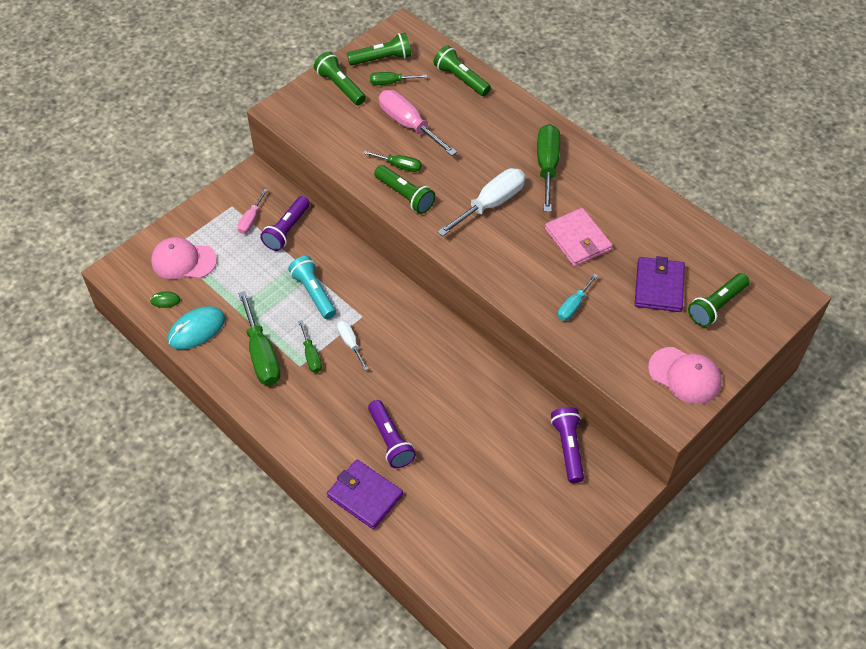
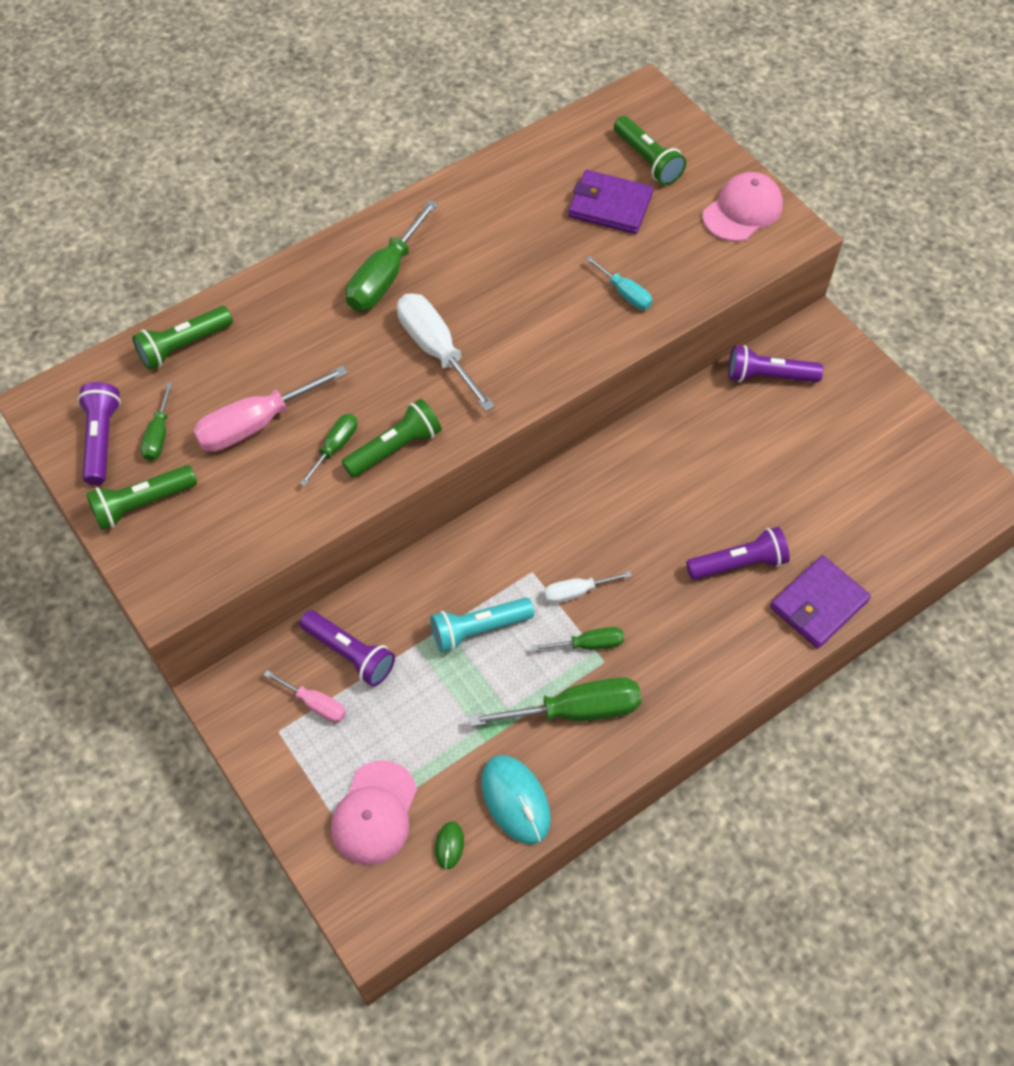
camera: 80 degrees left, 5 degrees up
green flashlight [347,33,411,65] -> purple flashlight [78,382,121,485]
green screwdriver [537,124,560,212] -> green screwdriver turned 75 degrees counterclockwise [346,200,438,311]
pink wallet [545,208,612,266] -> none

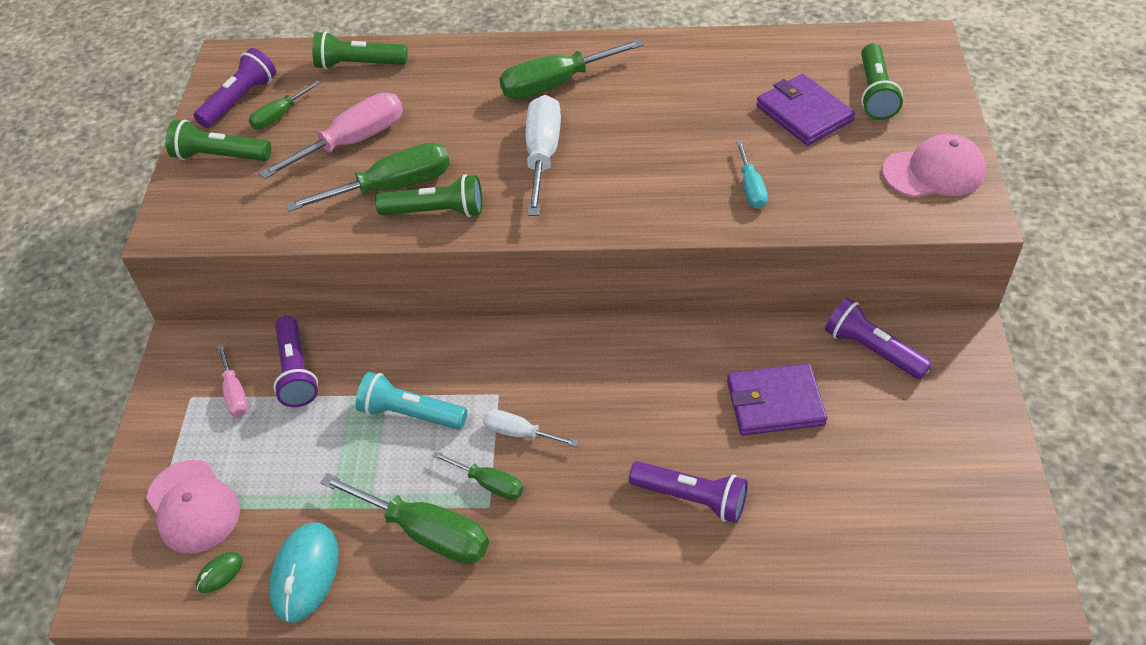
camera: 40 degrees right, 10 degrees down
pink screwdriver [193,365,348,452] -> pink screwdriver turned 135 degrees clockwise [259,93,403,179]
green screwdriver [299,414,357,486] -> green screwdriver [286,143,450,212], size x1.81
pink cap [331,760,417,865] -> pink cap turned 90 degrees counterclockwise [146,460,240,553]
purple wallet [770,555,871,648] -> purple wallet moved to [727,363,827,435]

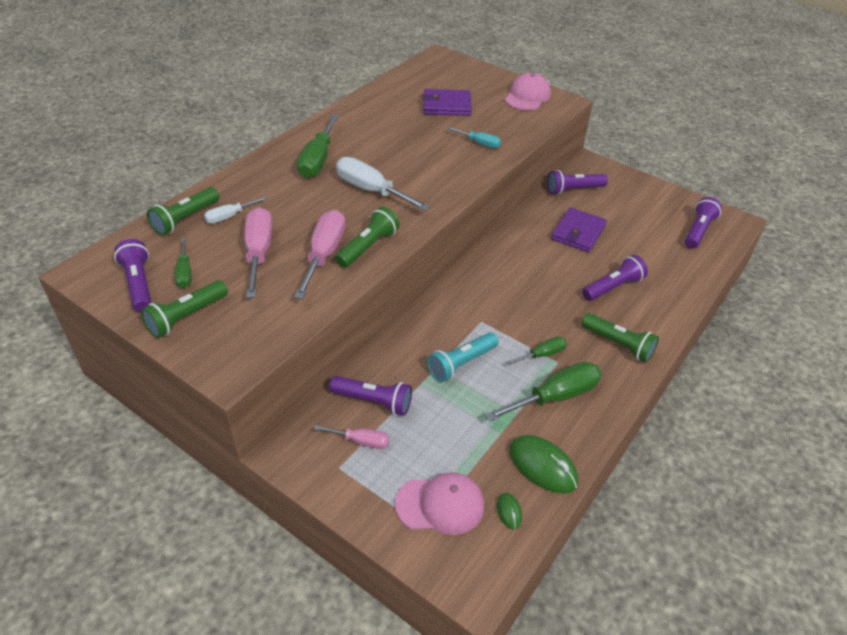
camera: 60 degrees left, 5 degrees down
turquoise mouse [269,522,339,623] -> green mouse [509,435,578,494]
green screwdriver [286,143,450,212] -> pink screwdriver [294,210,345,299]
white screwdriver [483,410,578,447] -> white screwdriver moved to [204,196,268,224]
green flashlight [861,43,903,120] -> green flashlight moved to [582,313,659,362]
none -> purple flashlight [685,197,722,249]

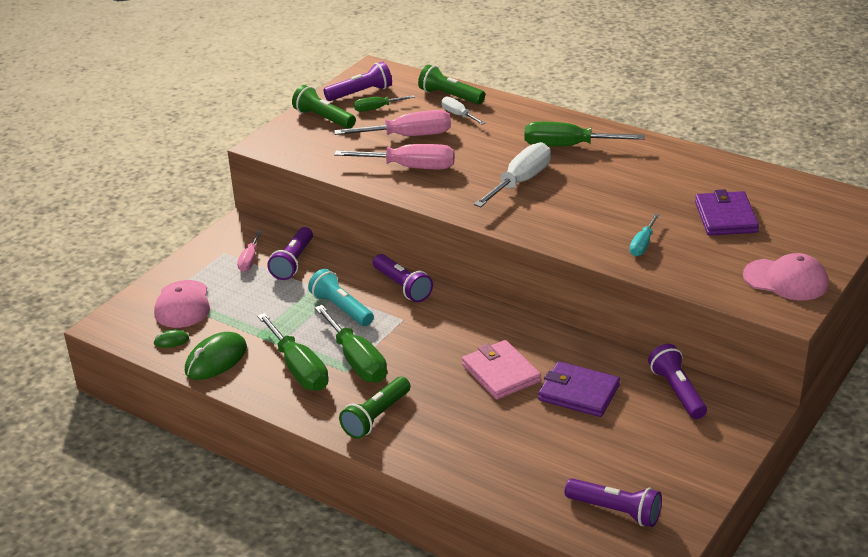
camera: 90 degrees right, 10 degrees down
green flashlight [335,207,400,268] -> none
green screwdriver [506,337,567,366] -> green screwdriver [315,305,387,383], size x1.81
purple flashlight [582,255,648,301] -> purple flashlight moved to [373,254,433,302]
none -> pink wallet [462,340,541,400]

